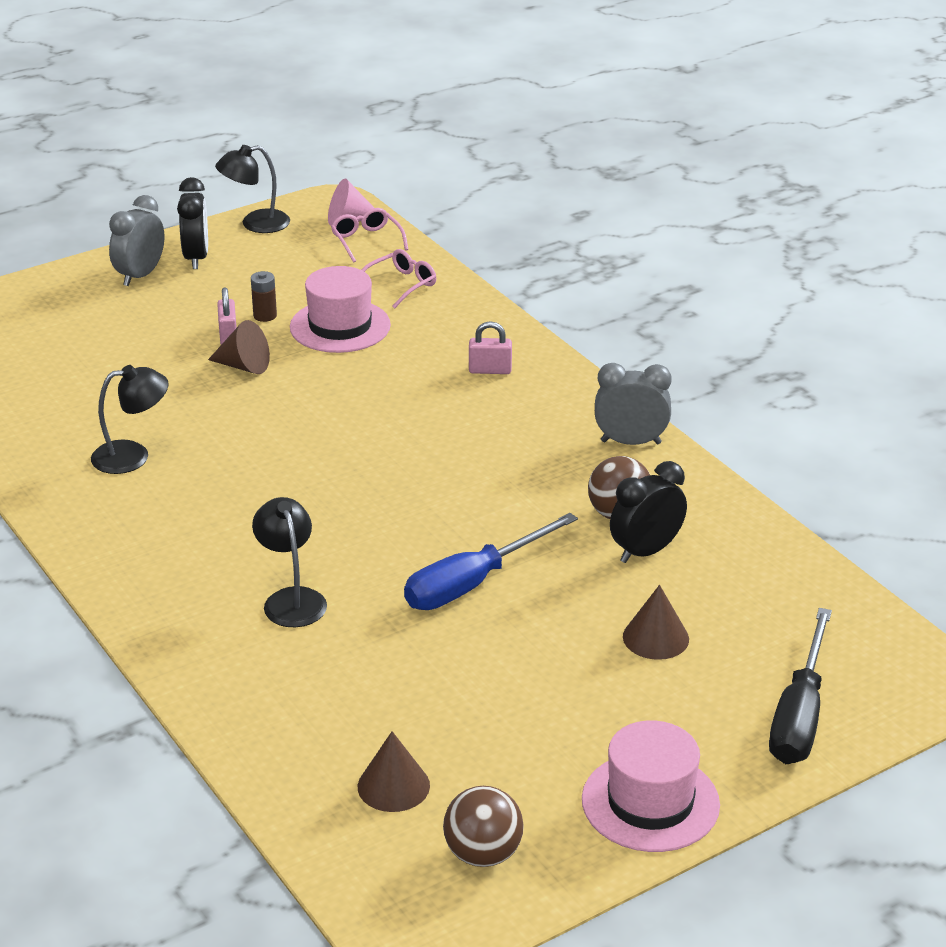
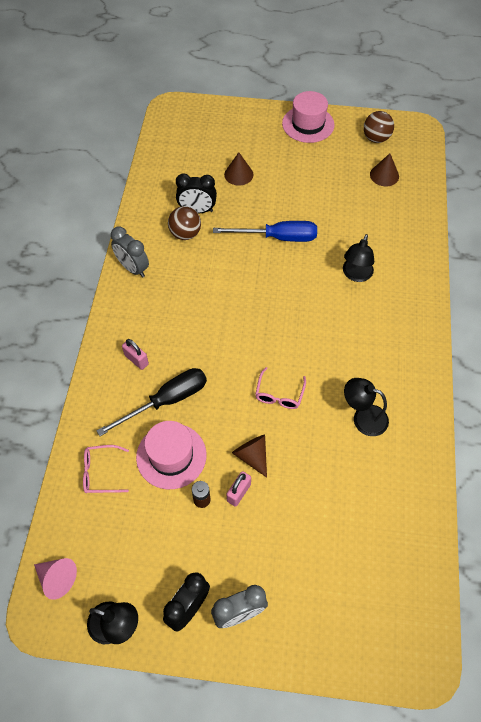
camera: 140 degrees left, 25 degrees up
pink glasses [331,208,409,263] -> pink glasses moved to [255,367,306,409]
black screwdriver [769,608,832,764] -> black screwdriver moved to [96,368,207,436]

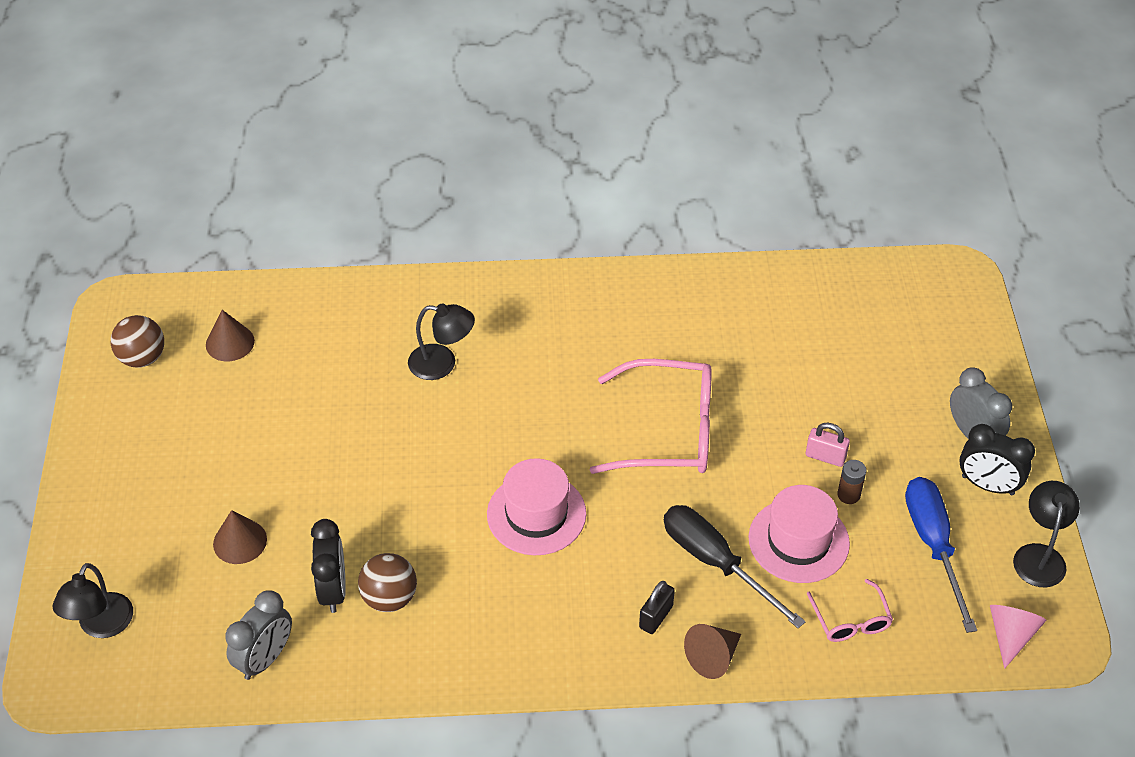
camera: 100 degrees left, 10 degrees down
grey clock [111,227,149,278] -> grey clock moved to [225,590,292,680]
pink padlock [122,339,149,370] -> black padlock [639,581,675,634]
blue screwdriver [213,221,317,242] -> blue screwdriver moved to [905,477,977,633]
brown cone [232,435,267,478] -> brown cone moved to [684,624,741,679]
pink glasses [255,367,306,409] -> pink glasses [590,359,712,474], size x2.01
pink hat [282,91,334,143] -> pink hat moved to [487,458,586,555]
black lamp [344,378,389,436] -> black lamp moved to [52,563,133,638]

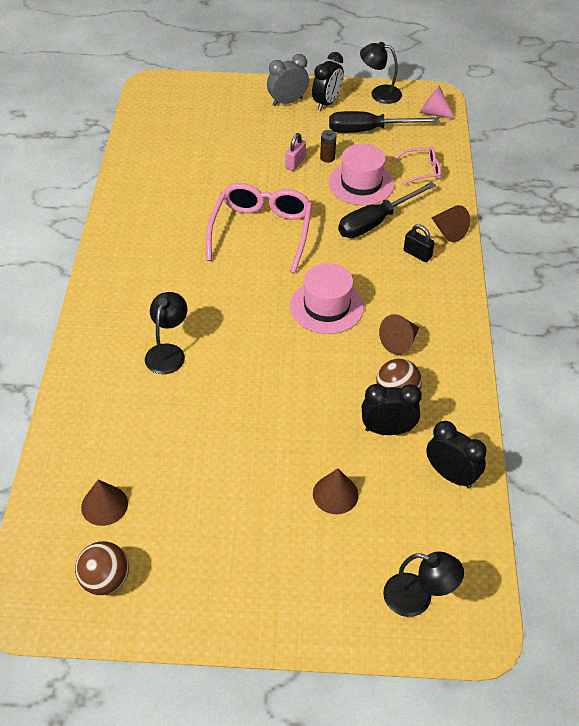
camera: 85 degrees left, 0 degrees up
grey clock [225,590,292,680] -> black clock [426,421,487,489]
blue screwdriver [905,477,977,633] -> black screwdriver [329,111,439,133]
none -> brown cone [379,314,419,355]

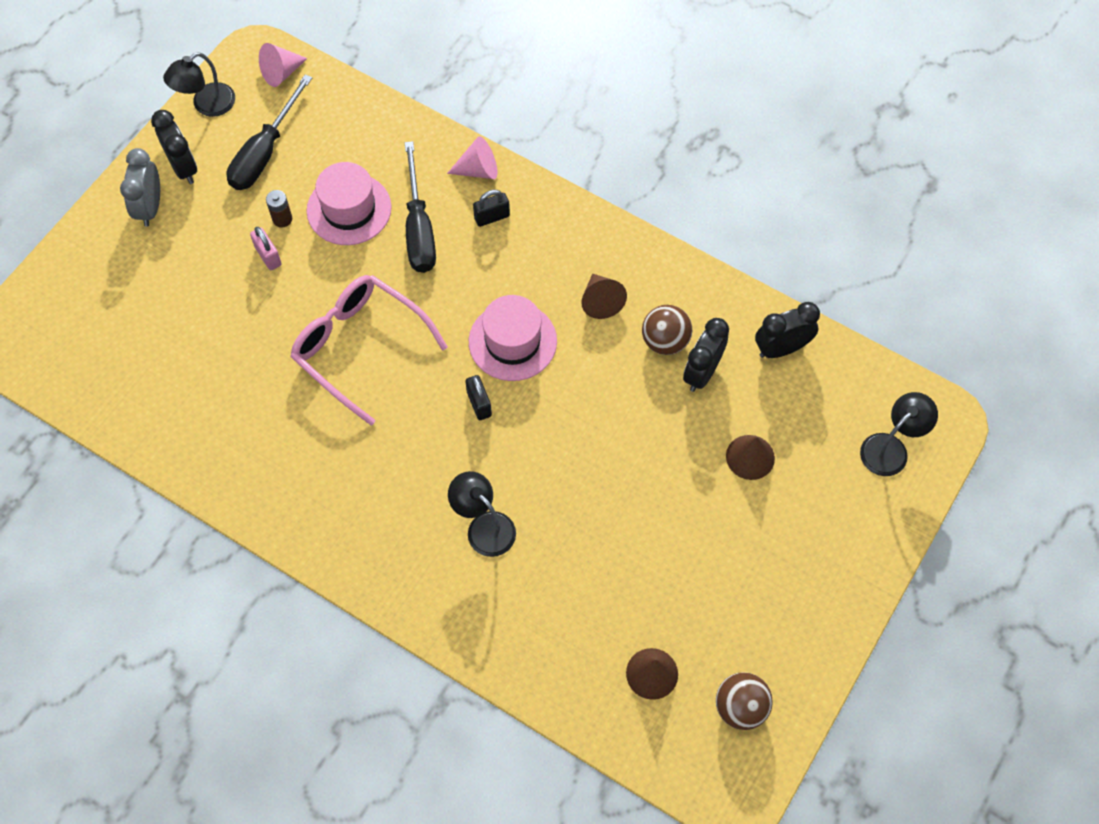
camera: 60 degrees left, 15 degrees up
pink glasses [394,147,441,185] -> none
brown cone [431,205,470,242] -> pink cone [447,136,497,179]
none -> black padlock [465,375,492,420]

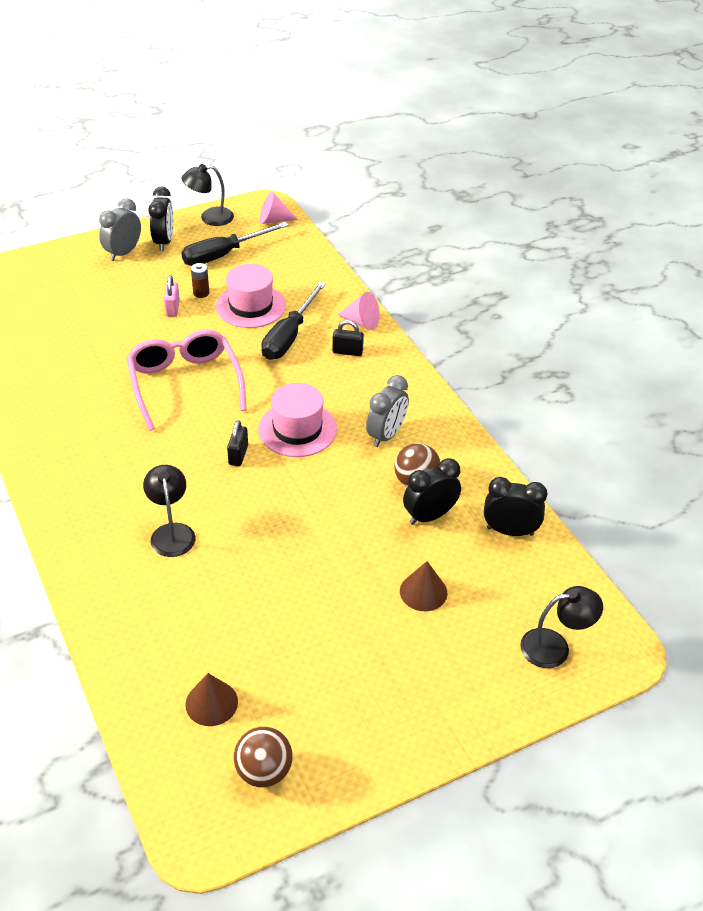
camera: 30 degrees right, 20 degrees down
brown cone [581,274,627,319] -> grey clock [366,375,409,447]

